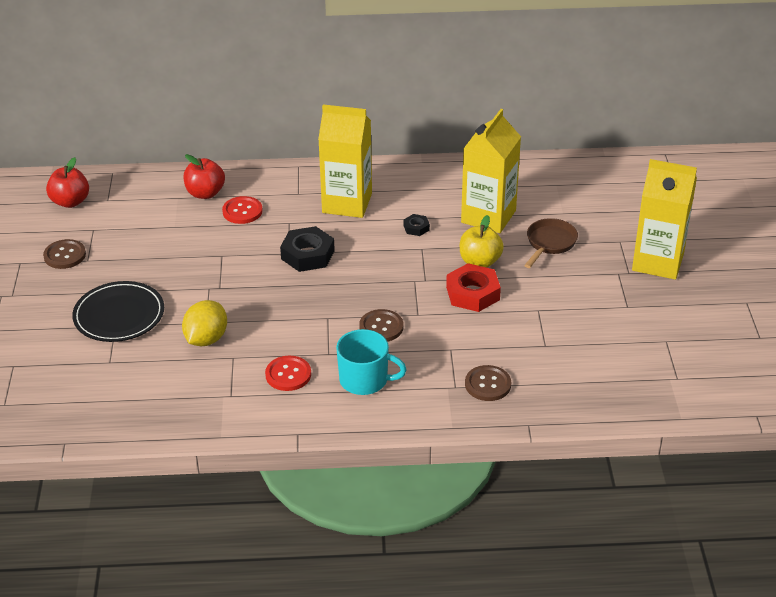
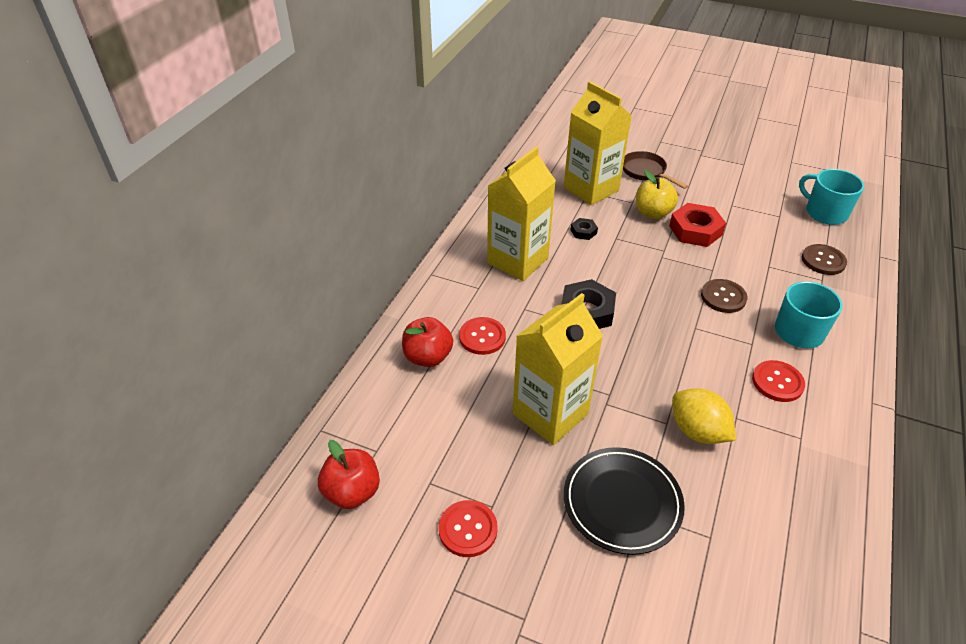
camera: 65 degrees left, 5 degrees up
brown button [43,239,86,269] -> red button [439,500,498,557]
yellow carton [632,159,697,280] -> yellow carton moved to [513,293,603,445]
none -> turquoise mug [799,169,864,225]

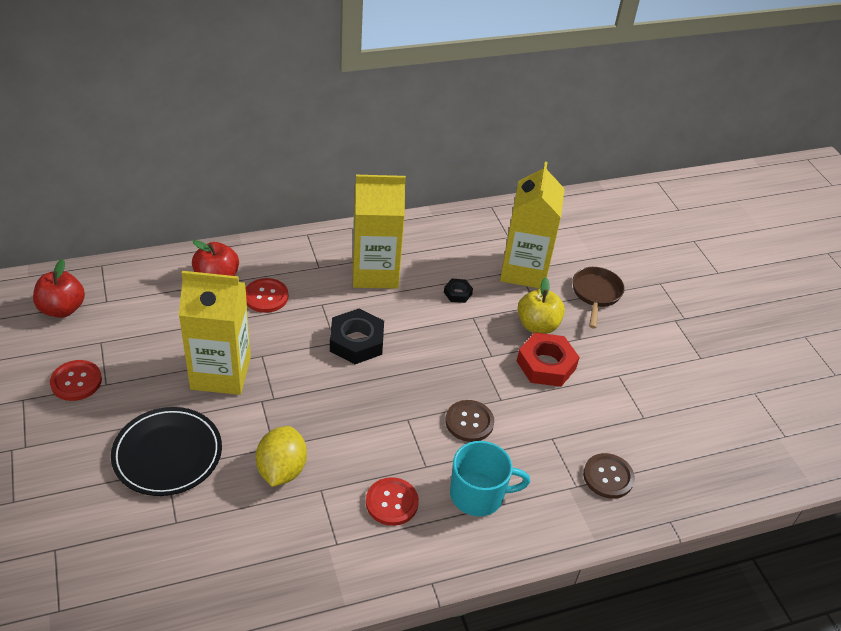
camera: 45 degrees right, 0 degrees up
turquoise mug [799,169,864,225] -> none

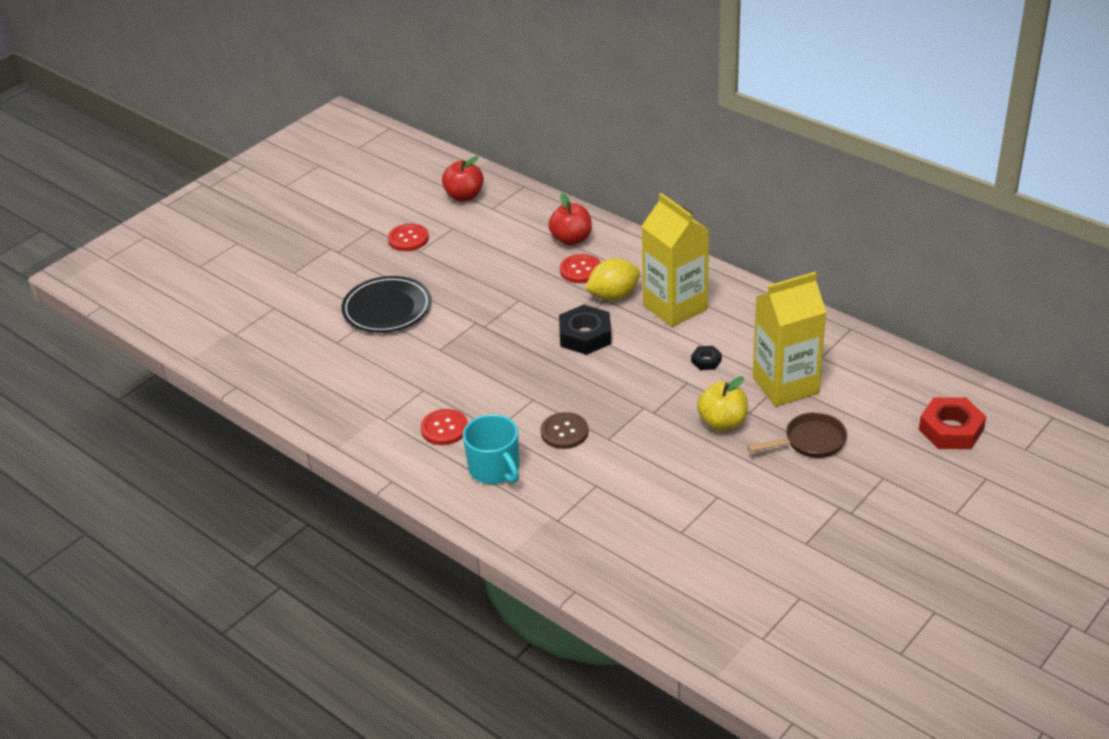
camera: 65 degrees right, 5 degrees down
yellow carton [179,271,251,395] -> none
yellow lemon [256,426,307,487] -> yellow lemon moved to [585,258,640,301]
red nut [517,332,580,387] -> red nut moved to [919,397,986,449]
brown button [583,453,635,499] -> none

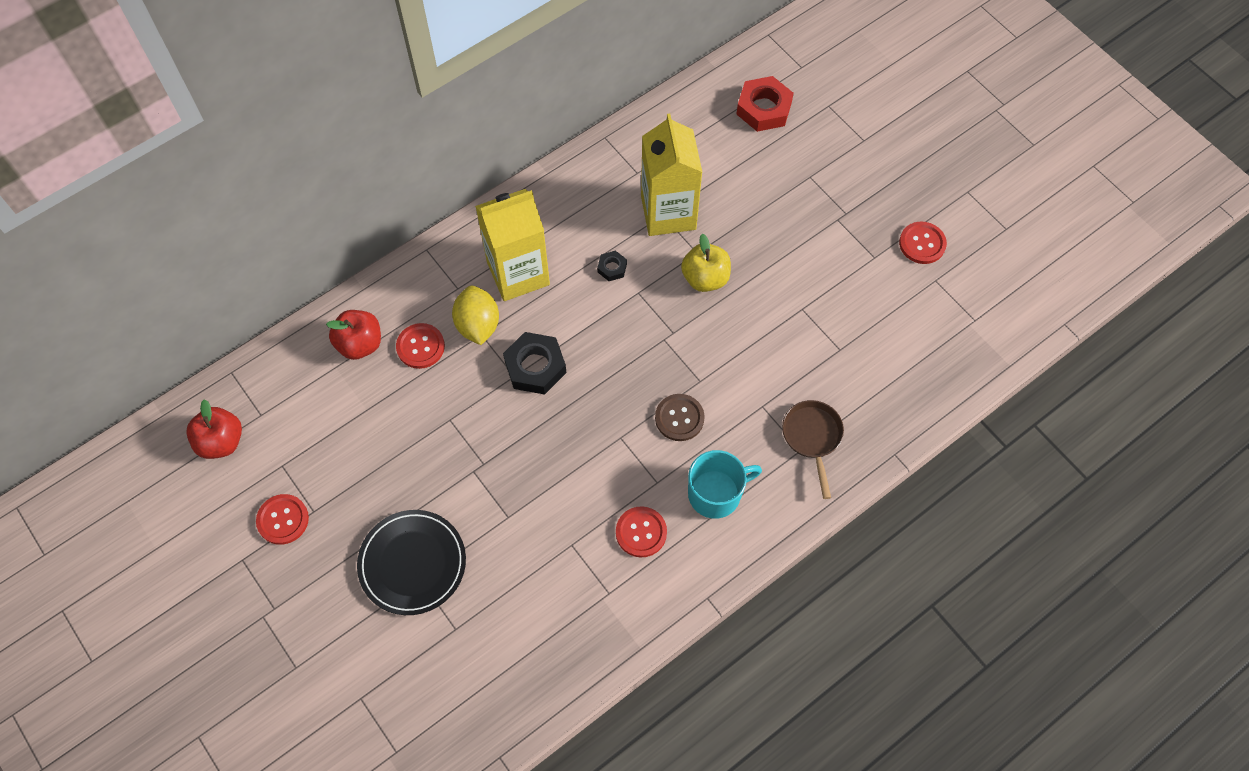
camera: 80 degrees left, 25 degrees up
brown pan [747,412,847,458] -> brown pan moved to [782,400,844,499]
none -> red button [899,222,947,264]

